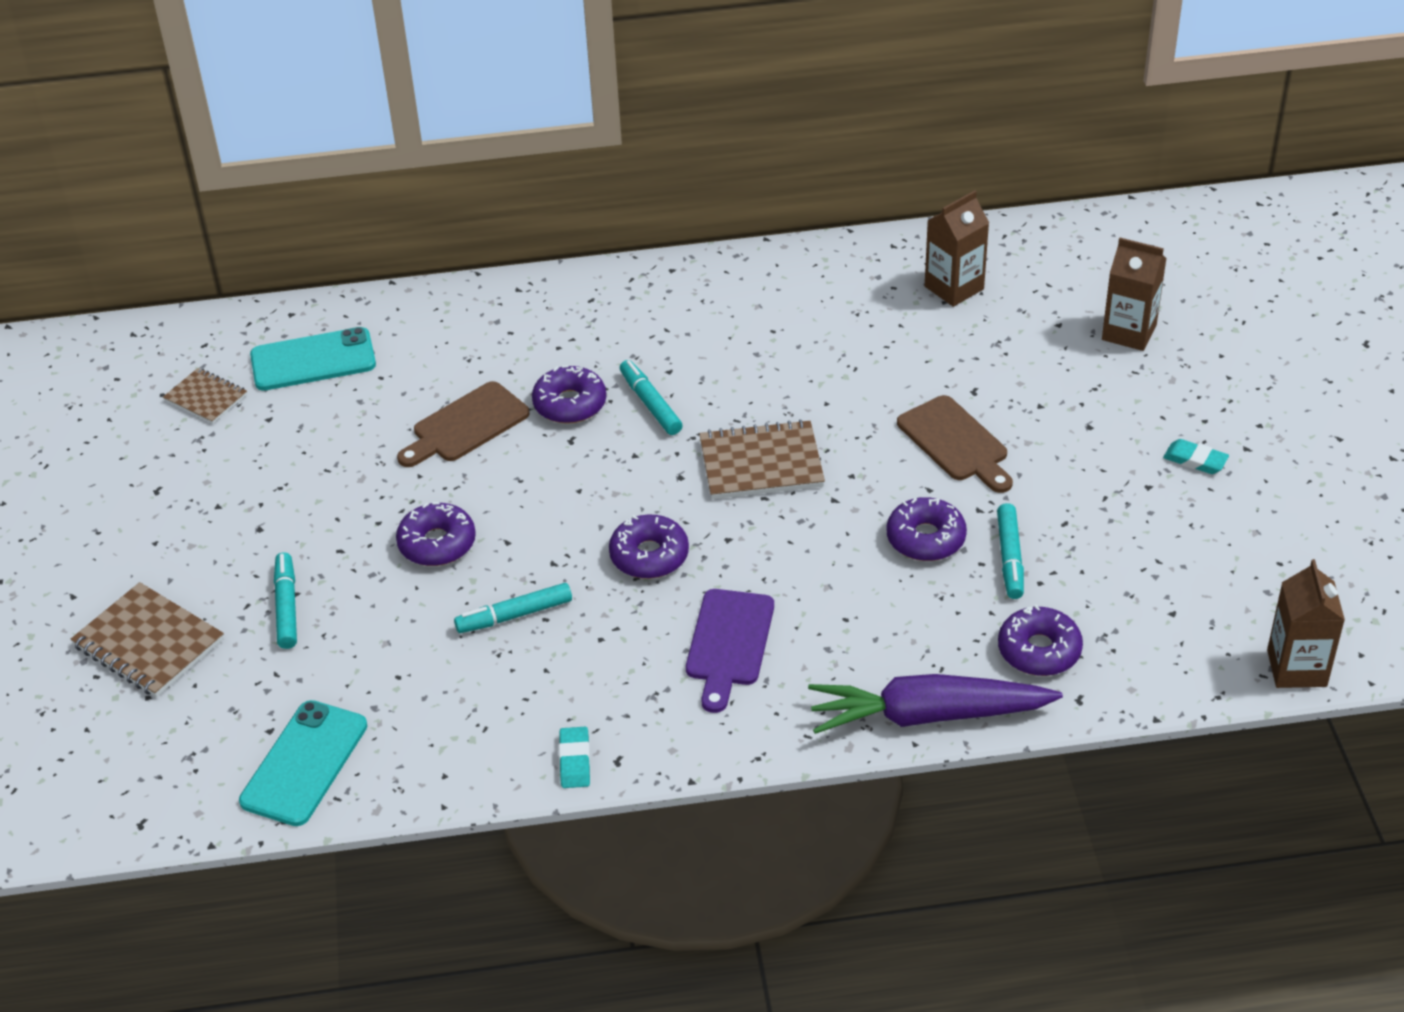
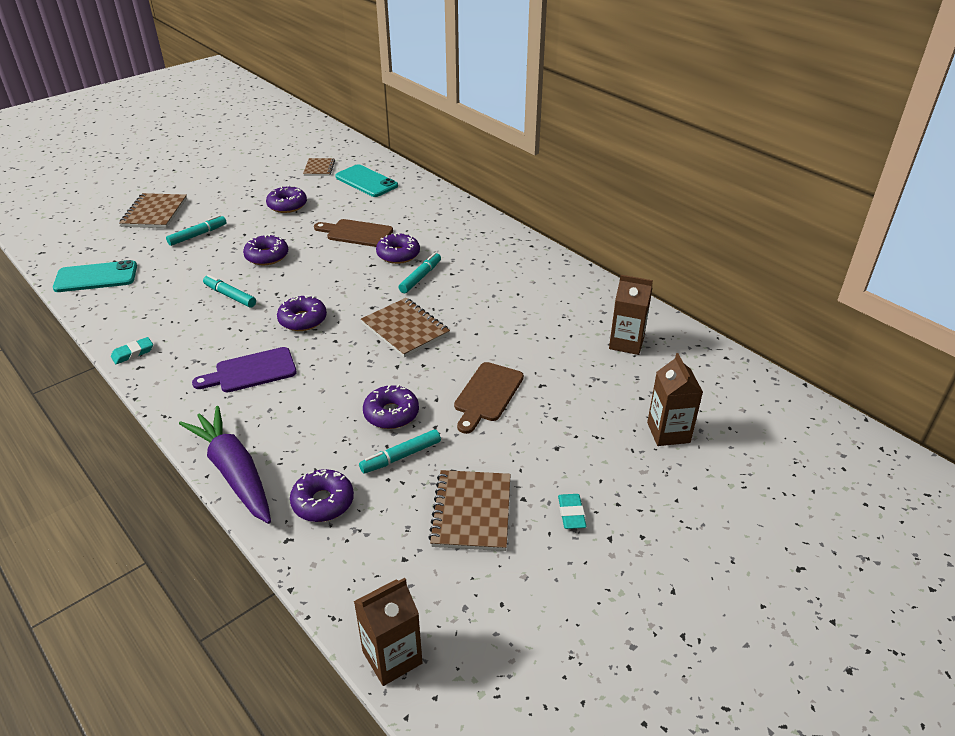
camera: 55 degrees right, 5 degrees down
none -> purple donut [266,185,307,213]
none -> brown notebook [428,470,511,551]

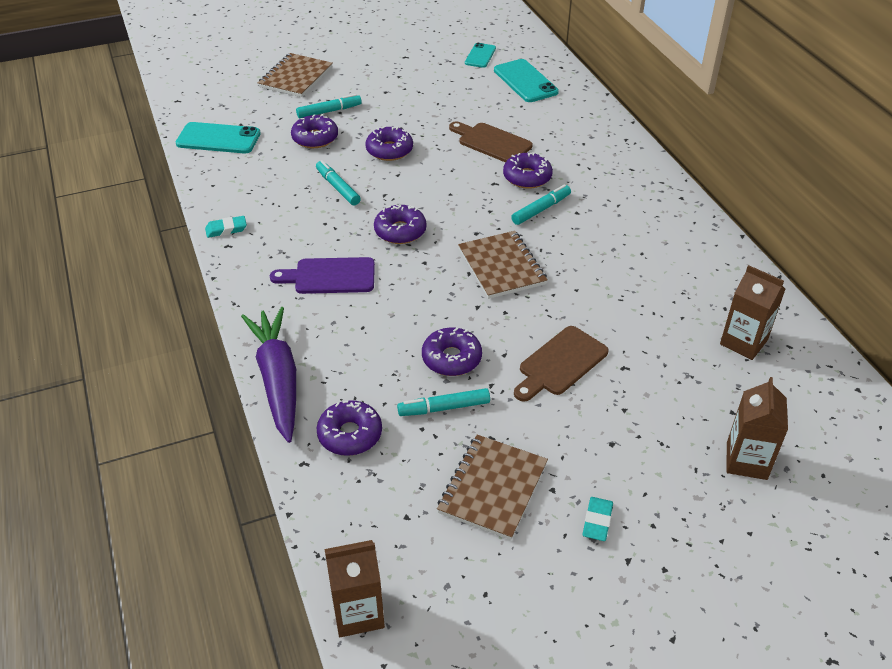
camera: 20 degrees right, 5 degrees up
purple donut [266,185,307,213] -> purple donut moved to [291,114,338,148]
brown notebook [303,158,335,176] -> turquoise phone [465,43,496,68]

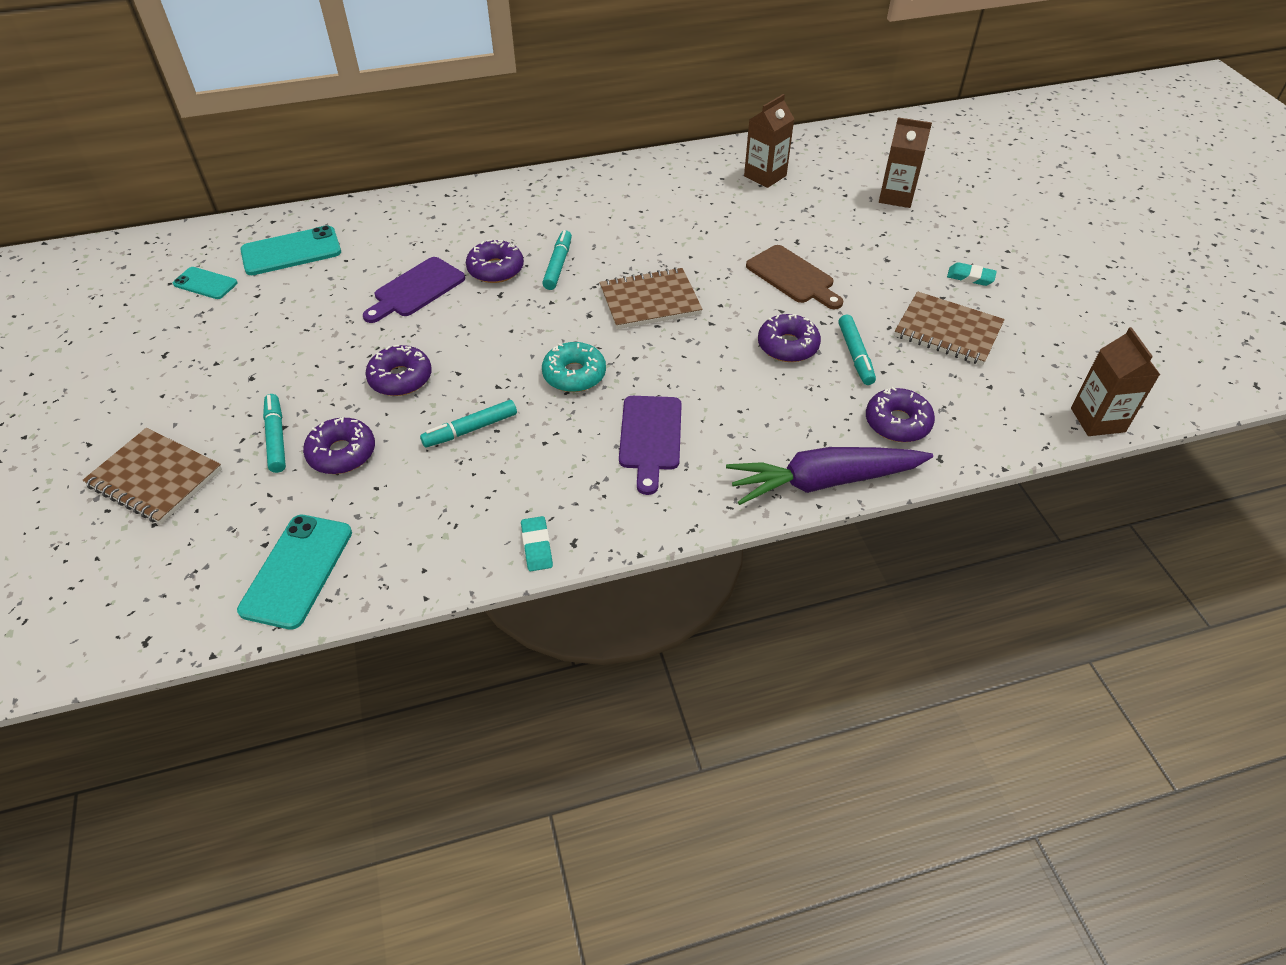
camera: 85 degrees left, 5 degrees up
purple donut [374,204,426,244] -> turquoise donut [542,342,606,392]
brown cutting board [449,121,533,162] -> purple cutting board [363,257,465,323]
turquoise marker [511,184,571,225] -> turquoise marker turned 45 degrees clockwise [542,230,572,290]

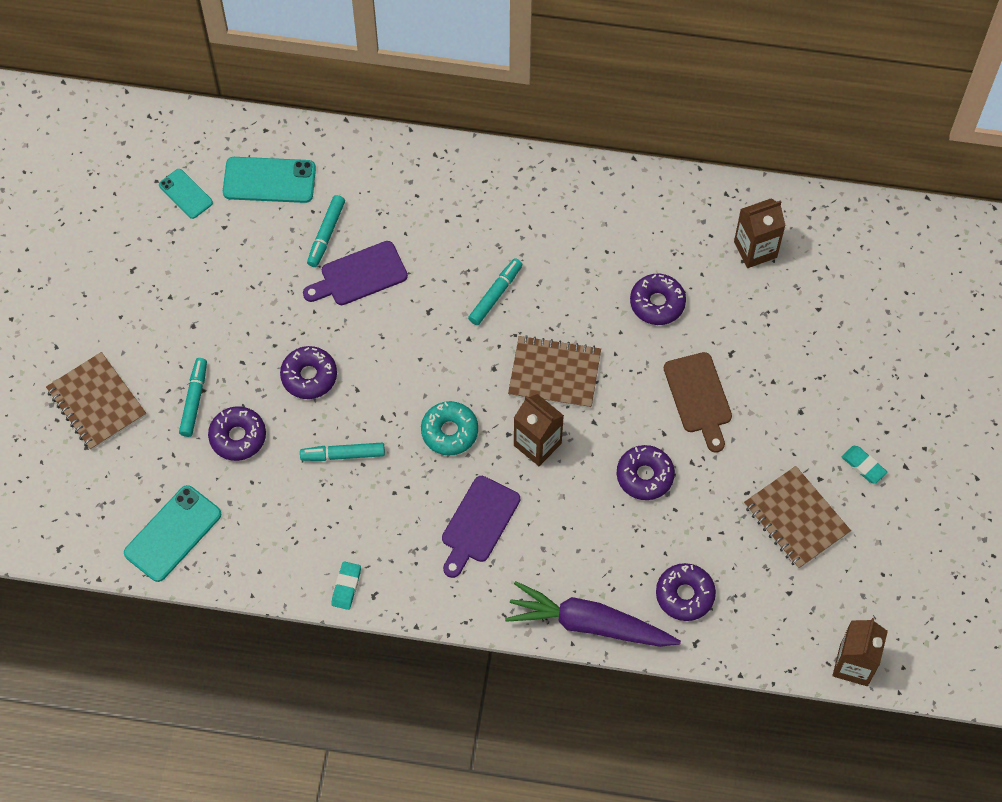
camera: 25 degrees right, 15 degrees up
purple donut [466,240,524,283] -> purple donut moved to [630,274,686,325]
turquoise marker [839,315,876,385] -> turquoise marker moved to [307,195,345,267]
brown carton [879,117,932,208] -> brown carton moved to [514,394,564,466]

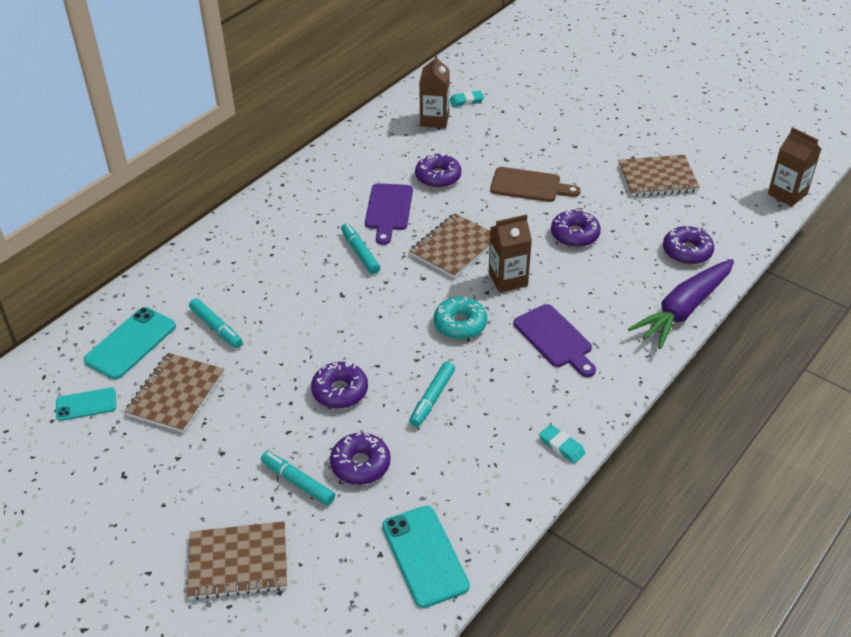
camera: 60 degrees left, 20 degrees down
purple cutting board [303,241,408,305] -> purple cutting board moved to [365,183,413,245]
turquoise eraser [842,446,887,484] -> turquoise eraser moved to [449,90,484,107]
none -> brown notebook [124,353,224,433]

